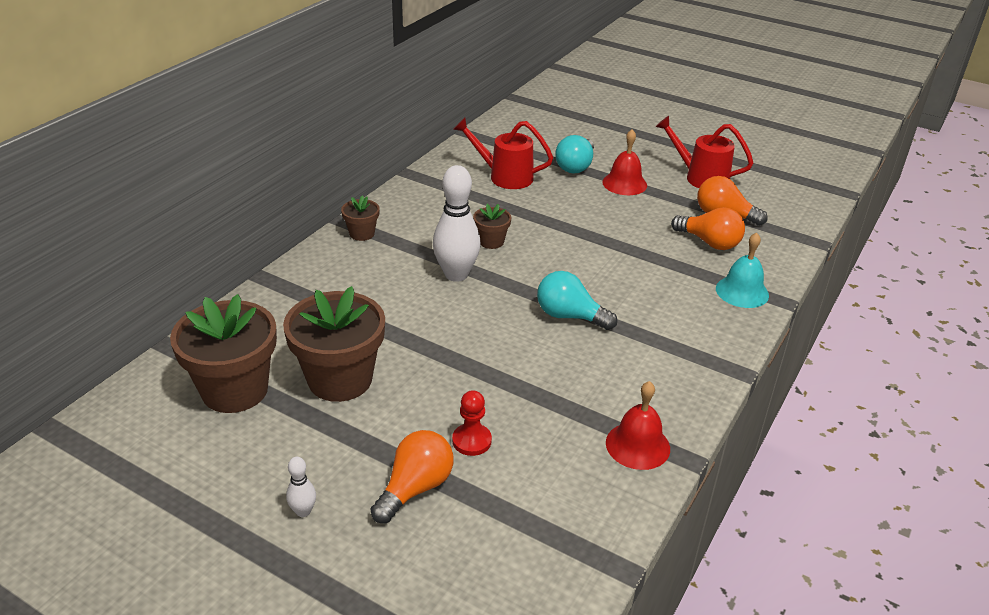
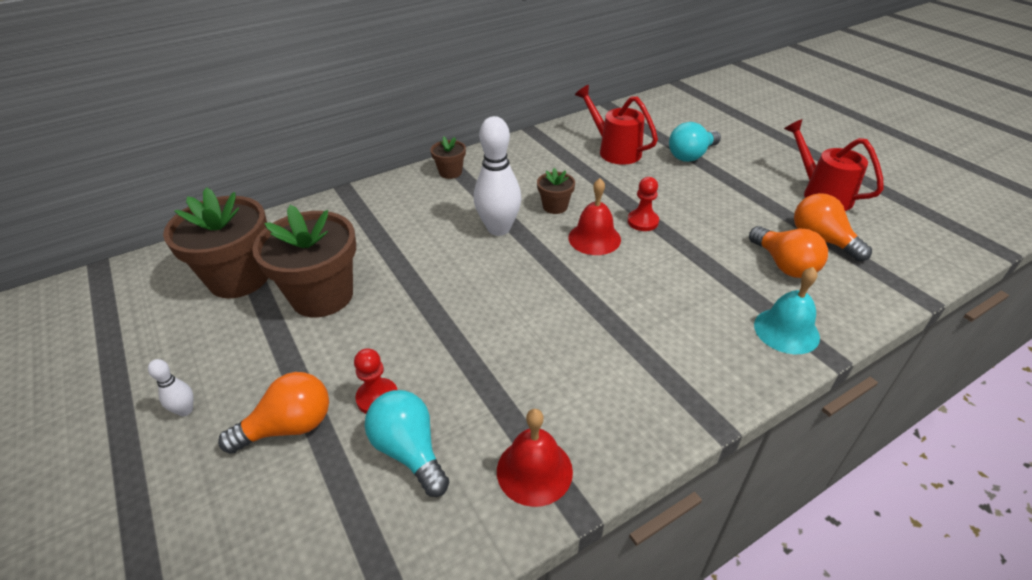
camera: 30 degrees right, 5 degrees up
turquoise light bulb [537,271,617,330] -> turquoise light bulb moved to [365,390,449,497]
red bell [602,129,647,195] -> red bell moved to [568,178,621,255]
none -> red pawn [627,177,659,231]

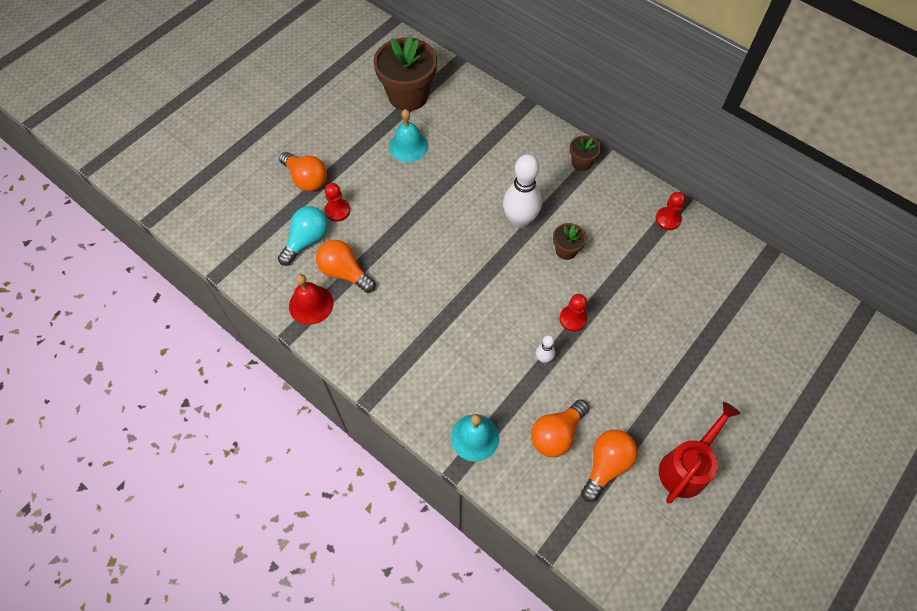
camera: 70 degrees right, 20 degrees up
white bowling pin [148,359,193,416] -> white bowling pin moved to [536,335,555,363]
brown flower pot [252,205,356,317] -> turquoise bell [389,109,428,162]
red bell [568,178,621,255] -> none
red watering can [575,85,658,165] -> none
turquoise light bulb [669,122,721,162] -> none
none -> orange light bulb [316,240,375,293]
none -> red pawn [655,192,686,230]

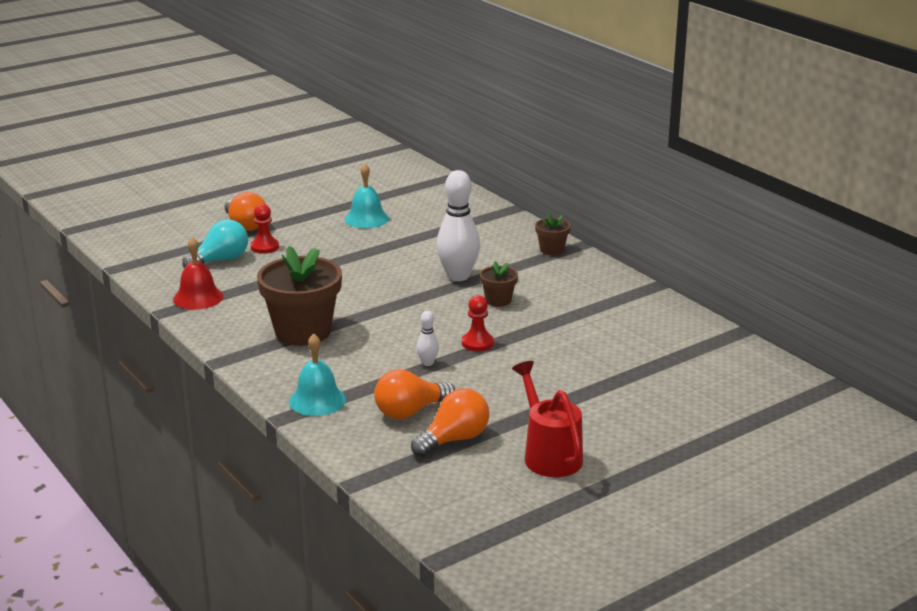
camera: 15 degrees right, 35 degrees down
orange light bulb [316,240,375,293] -> none
brown flower pot [374,35,437,111] -> brown flower pot moved to [257,246,342,346]
red pawn [655,192,686,230] -> none
red watering can [659,402,741,504] -> red watering can turned 75 degrees counterclockwise [512,361,583,477]

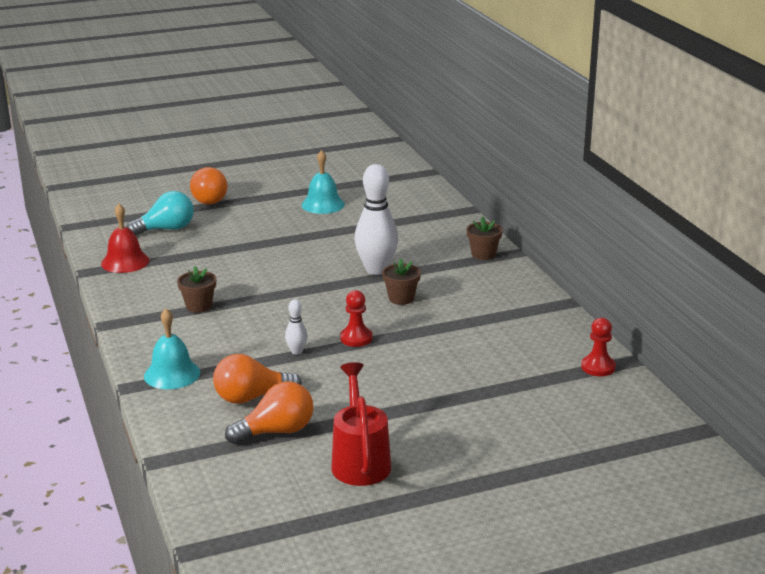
camera: 15 degrees right, 0 degrees up
red pawn [251,204,279,254] -> red pawn moved to [581,318,616,376]
brown flower pot [257,246,342,346] -> brown flower pot [177,266,216,313], size x0.48

